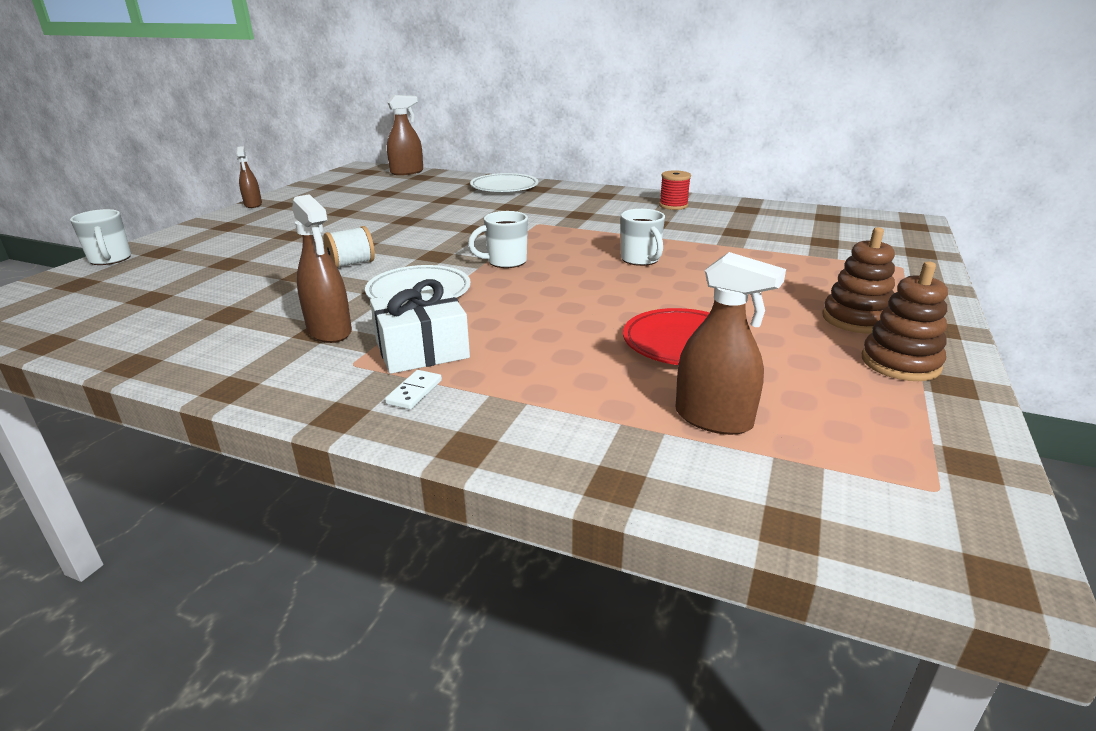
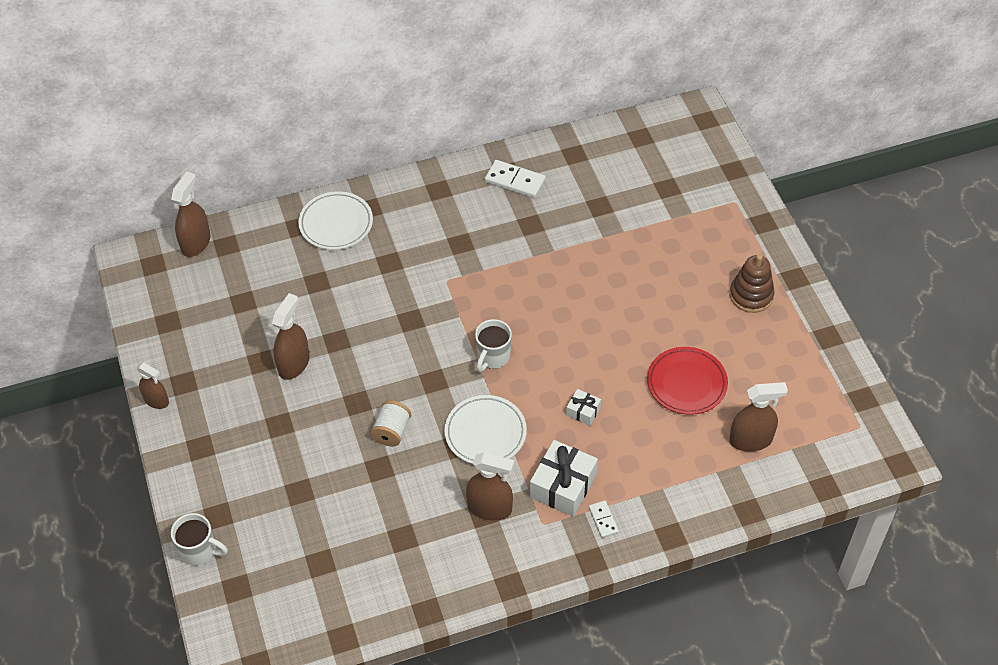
camera: 40 degrees left, 25 degrees up
white mug [621,209,665,266] -> none
red spool [659,170,691,210] -> white domino [485,160,546,198]
brown stacking toy [862,262,948,381] -> none
none -> brown spray bottle [272,293,310,380]
none -> white gift [566,389,601,426]

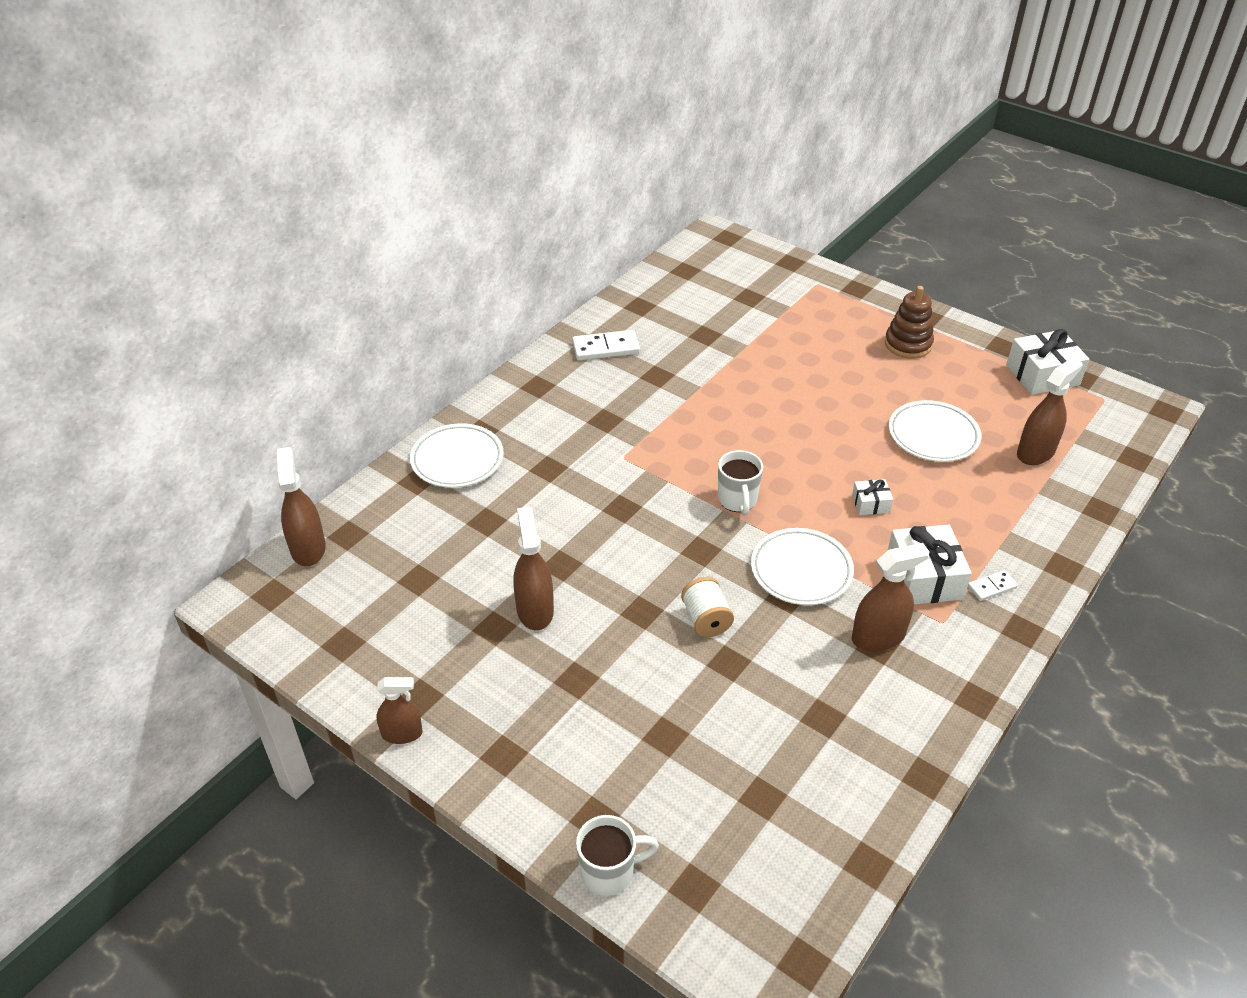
camera: 35 degrees left, 10 degrees down
white domino [589,501,619,538] -> white domino turned 60 degrees counterclockwise [968,570,1018,601]
red plate [647,347,728,415] -> white plate [889,400,981,462]
none -> white gift [1006,329,1089,395]

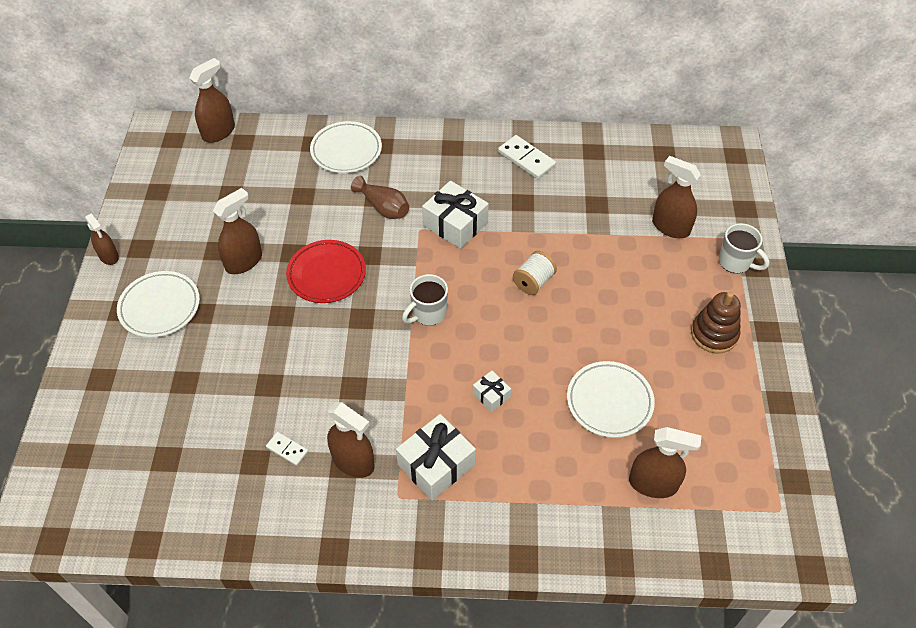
camera: 55 degrees right, 10 degrees up
white mug [576,815,659,896] -> white mug moved to [719,223,769,273]
white spool [681,577,734,637] -> white spool moved to [513,251,557,295]
white plate [751,528,854,605] -> white plate moved to [117,271,200,338]
white domino [968,570,1018,601] -> white domino moved to [266,432,308,466]
white gift [1006,329,1089,395] -> white gift moved to [422,181,489,249]
none -> red plate [286,240,366,303]
none -> brown vase [351,176,409,219]
none -> brown spray bottle [652,156,701,238]

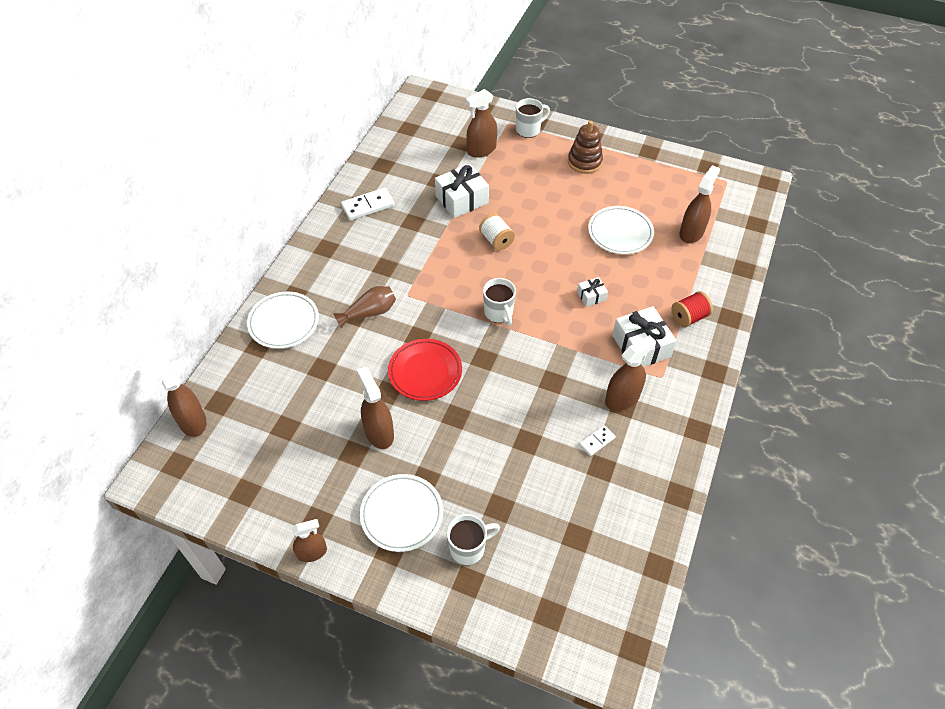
camera: 70 degrees left, 0 degrees up
white gift [422,181,489,249] -> white gift moved to [435,163,489,218]
none -> white mug [447,514,500,565]
none -> red spool [671,291,713,327]

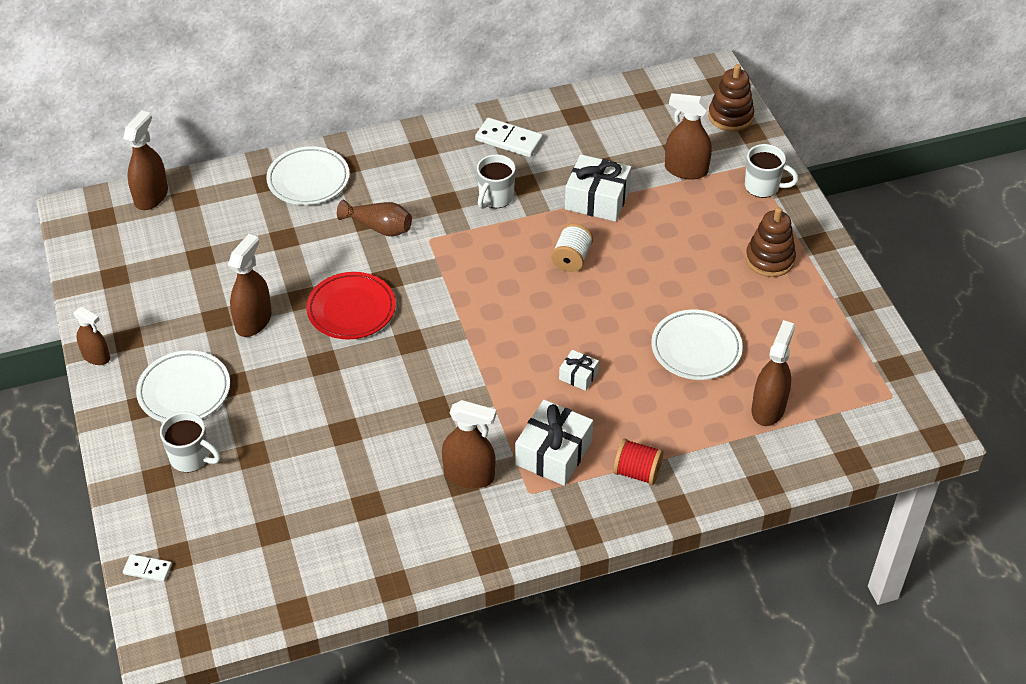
camera: 50 degrees right, 5 degrees down
white mug [483,278,516,326] -> white mug moved to [477,154,516,209]
white domino [579,425,616,456] -> white domino moved to [123,554,172,582]
brown spray bottle [679,165,720,243] -> brown spray bottle turned 60 degrees counterclockwise [751,320,795,426]
none -> brown stacking toy [708,64,754,132]

